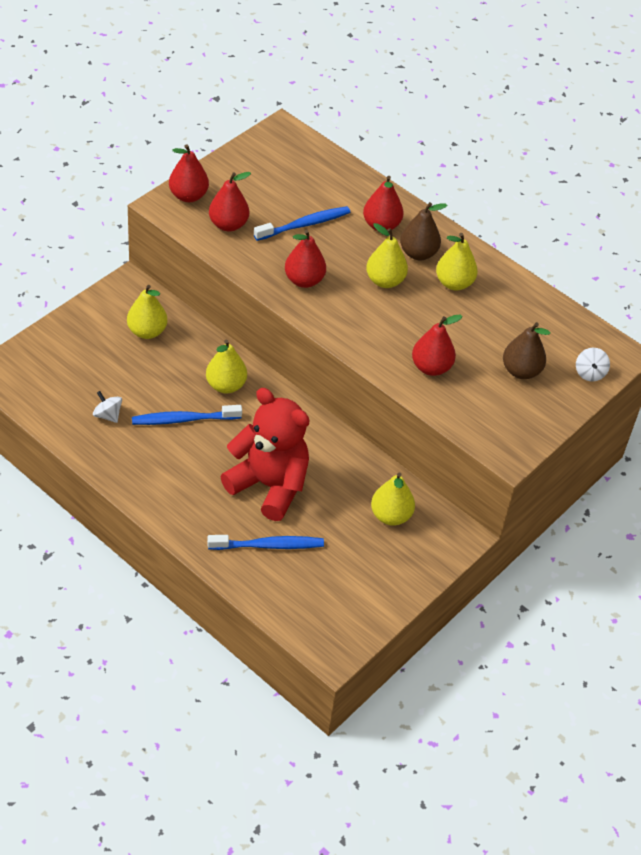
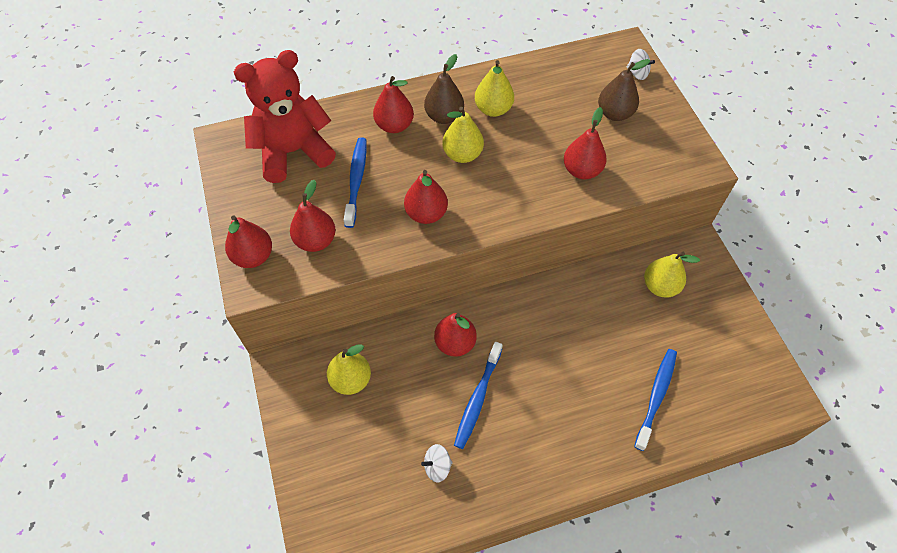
camera: 55 degrees left, 10 degrees up
yellow pear [206,340,247,393] -> red pear [434,313,477,357]
red teddy bear [220,388,310,521] -> red teddy bear moved to [234,50,336,183]

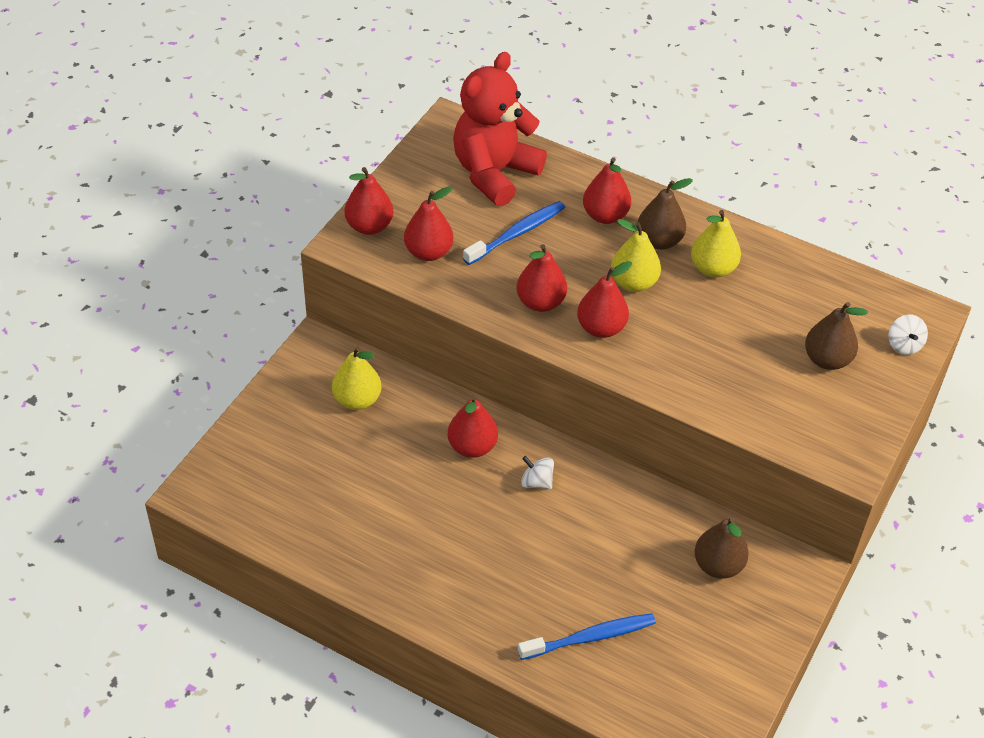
camera: 45 degrees right, 10 degrees down
red teddy bear [234,50,336,183] -> red teddy bear turned 75 degrees counterclockwise [453,52,547,206]
white spinning top [421,444,452,482] -> white spinning top moved to [521,456,554,489]
blue toothbrush [454,342,503,449] -> none
red pear [564,107,607,179] -> red pear moved to [577,261,632,338]
yellow pear [644,251,700,298] -> brown pear [695,517,749,579]

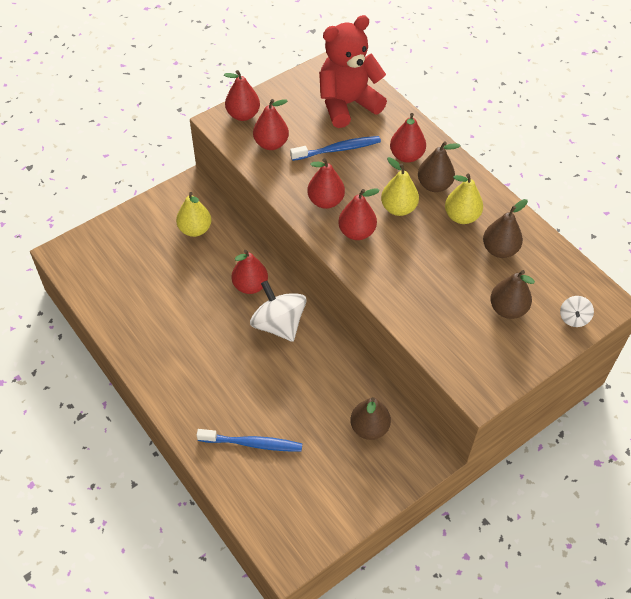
camera: 25 degrees right, 5 degrees up
white spinning top [521,456,554,489] -> white spinning top [250,281,307,342], size x2.08
none -> brown pear [483,199,528,258]

